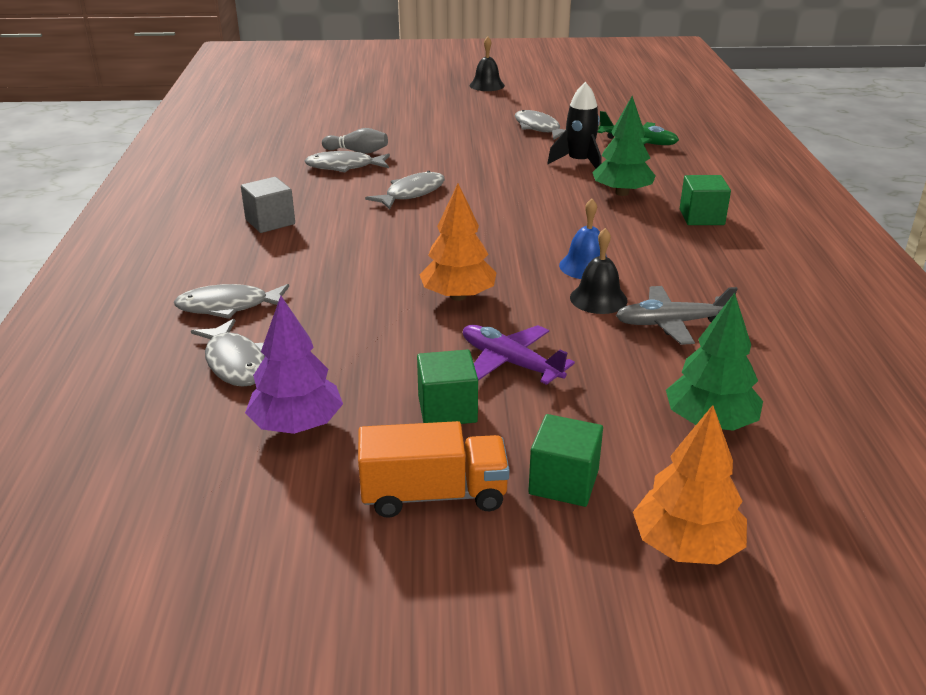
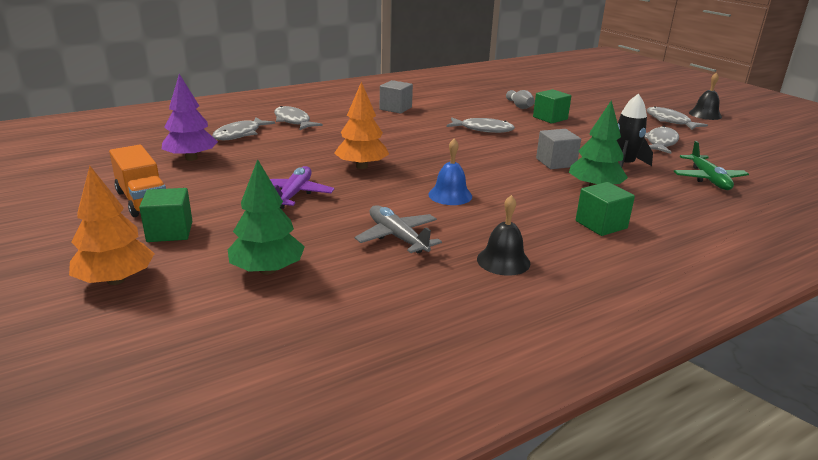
camera: 60 degrees right, 5 degrees down
grey fish [305,151,390,172] -> grey fish moved to [646,106,708,130]
green cube [417,349,478,424] -> green cube moved to [533,89,571,124]
black bell [570,228,628,314] -> black bell moved to [477,195,530,276]
none -> grey cube [536,129,581,169]

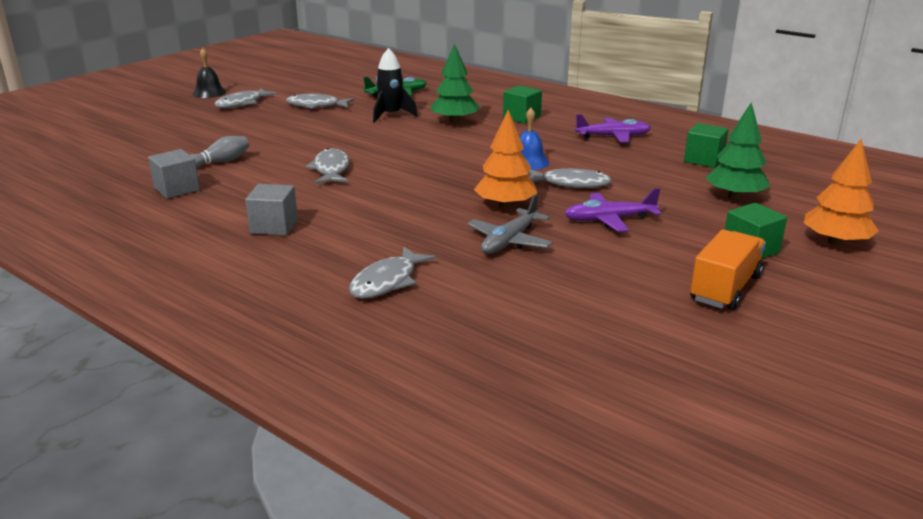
camera: 110 degrees left, 0 degrees up
purple tree [162,74,218,161] -> none
grey fish [212,117,275,140] -> grey fish moved to [529,168,612,188]
grey plane [355,205,442,254] -> grey plane moved to [468,194,553,254]
black bell [477,195,530,276] -> purple plane [575,114,651,143]
green cube [533,89,571,124] -> green cube moved to [684,123,729,168]
grey cube [536,129,581,169] -> grey cube moved to [148,149,200,199]

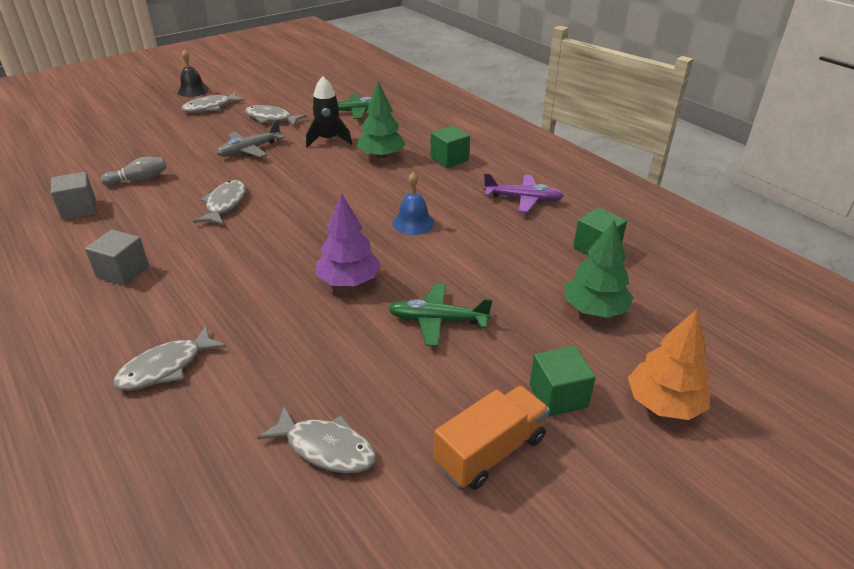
camera: 15 degrees right, 10 degrees up
grey plane [468,194,553,254] -> grey plane moved to [216,119,285,158]
orange tree [474,110,537,209] -> purple tree [316,193,381,286]
grey fish [529,168,612,188] -> grey fish moved to [257,406,377,473]
purple plane [564,188,661,232] -> green plane [388,283,493,346]

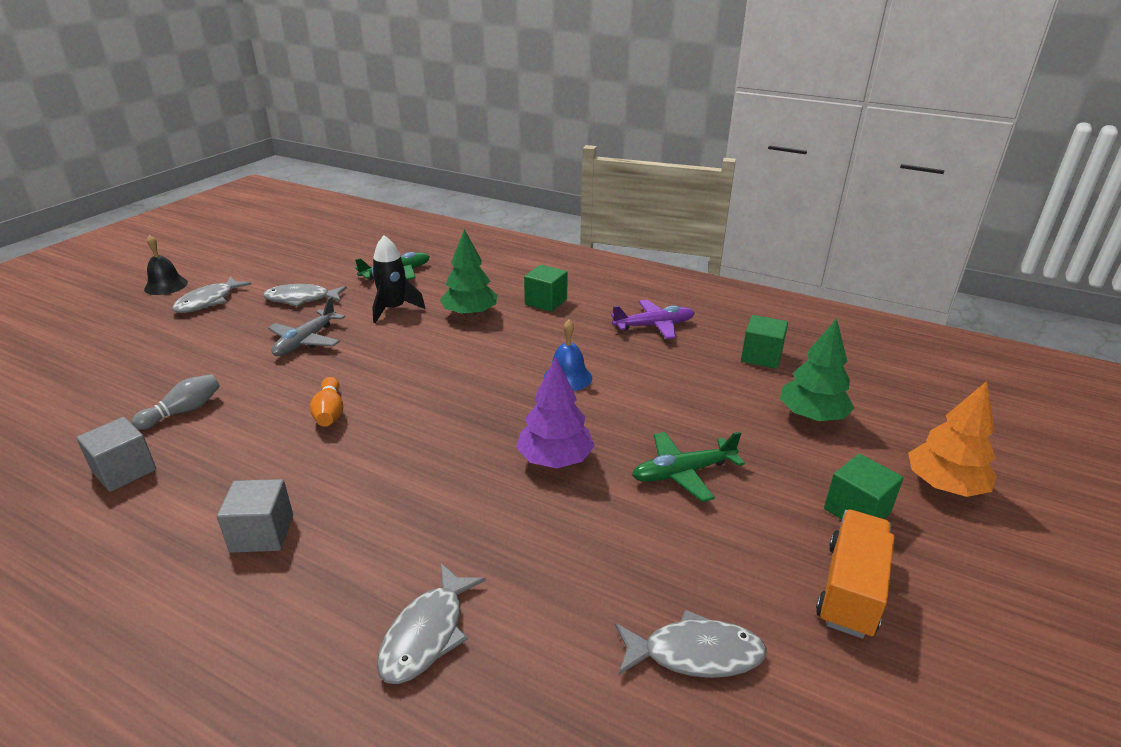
camera: 25 degrees left, 5 degrees down
grey fish [193,180,246,225] -> orange bowling pin [310,377,343,427]

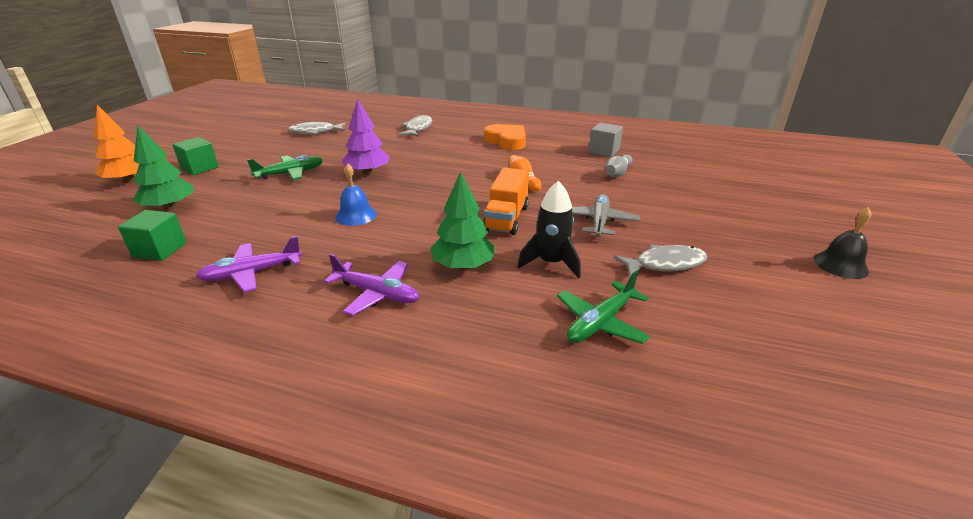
camera: 170 degrees right, 0 degrees up
grey fish [172,276,252,313] -> none
grey cube [217,479,293,553] -> orange heart [484,124,526,150]
green cube [524,265,568,312] -> purple plane [324,254,419,316]
orange truck [816,510,894,639] -> orange truck moved to [483,168,529,235]

